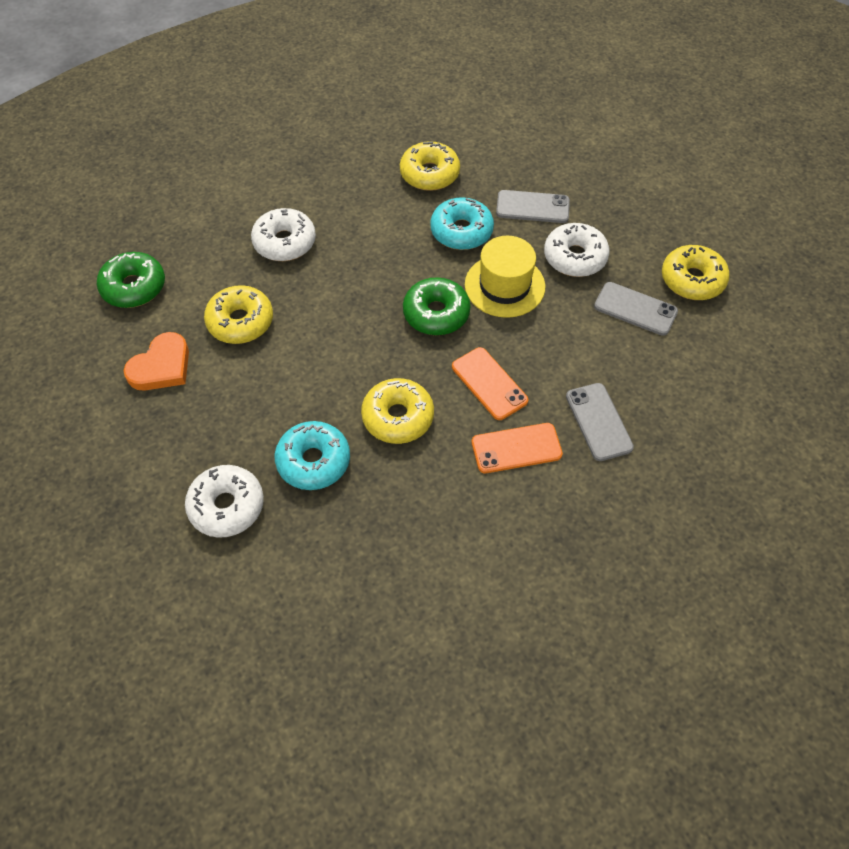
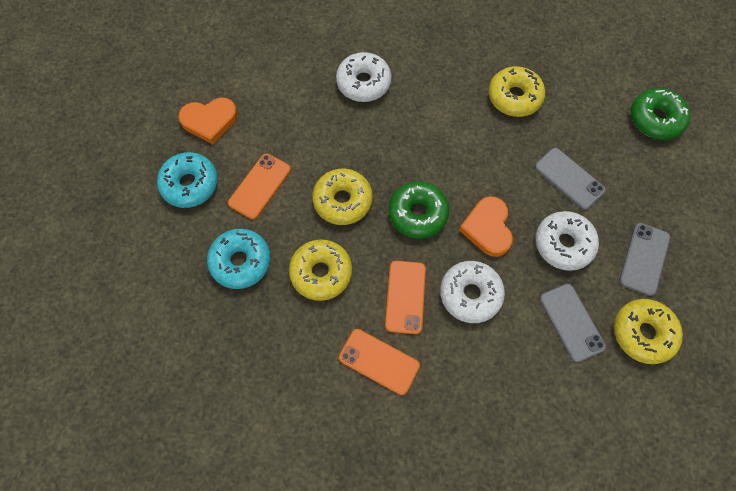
camera: 40 degrees right, 10 degrees up
green donut [96,252,165,308] -> green donut moved to [631,88,690,140]
white donut [185,465,264,538] -> white donut moved to [440,261,505,323]
yellow donut [204,285,273,344] -> yellow donut moved to [312,168,373,225]
turquoise donut [430,197,494,250] -> turquoise donut moved to [157,152,218,208]
yellow hat [465,236,545,318] -> orange heart [459,196,513,257]
grey phone [566,383,634,461] -> grey phone moved to [619,223,670,296]
none -> orange phone [228,153,291,219]

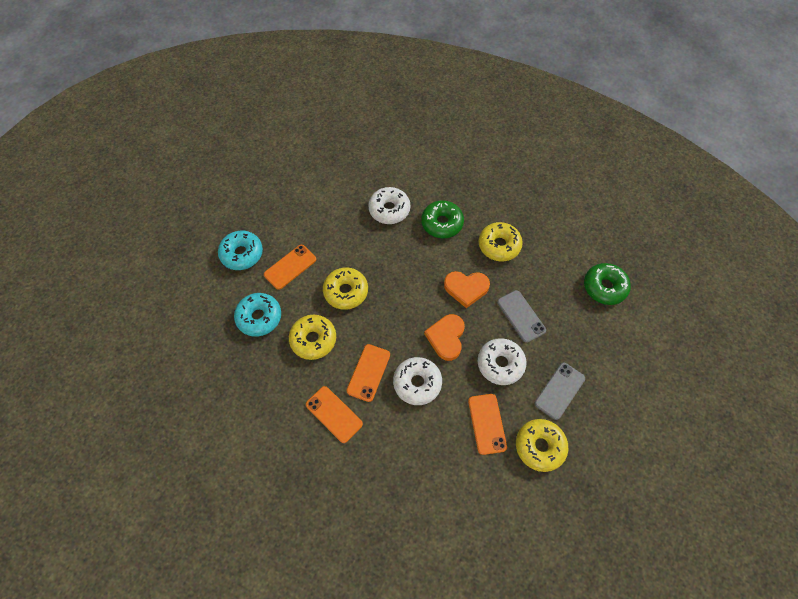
camera: 15 degrees right, 5 degrees down
orange heart [178,98,238,144] -> orange heart moved to [444,271,490,308]
green donut [388,181,449,239] -> green donut moved to [421,200,464,238]
grey phone [540,284,606,362] -> orange phone [468,394,507,455]

